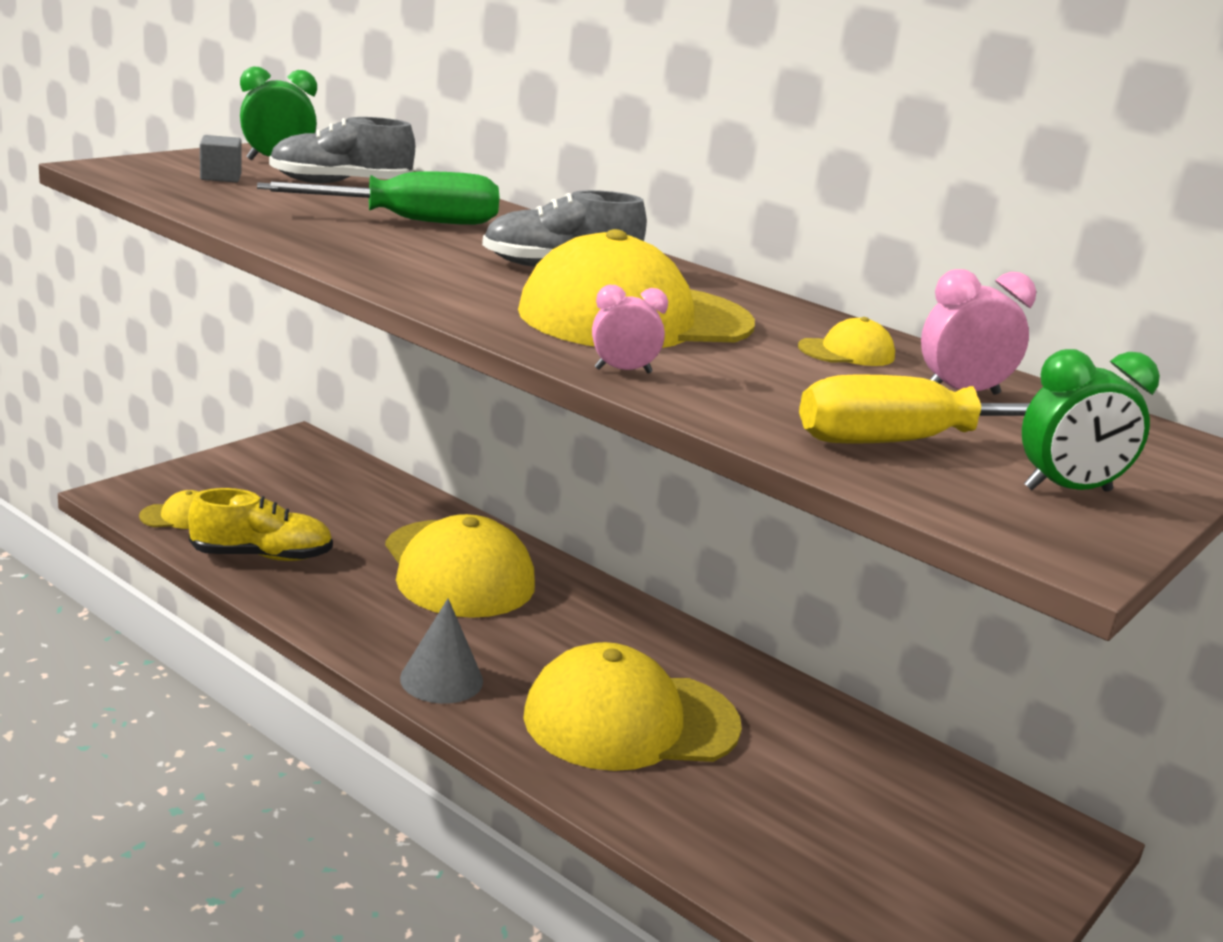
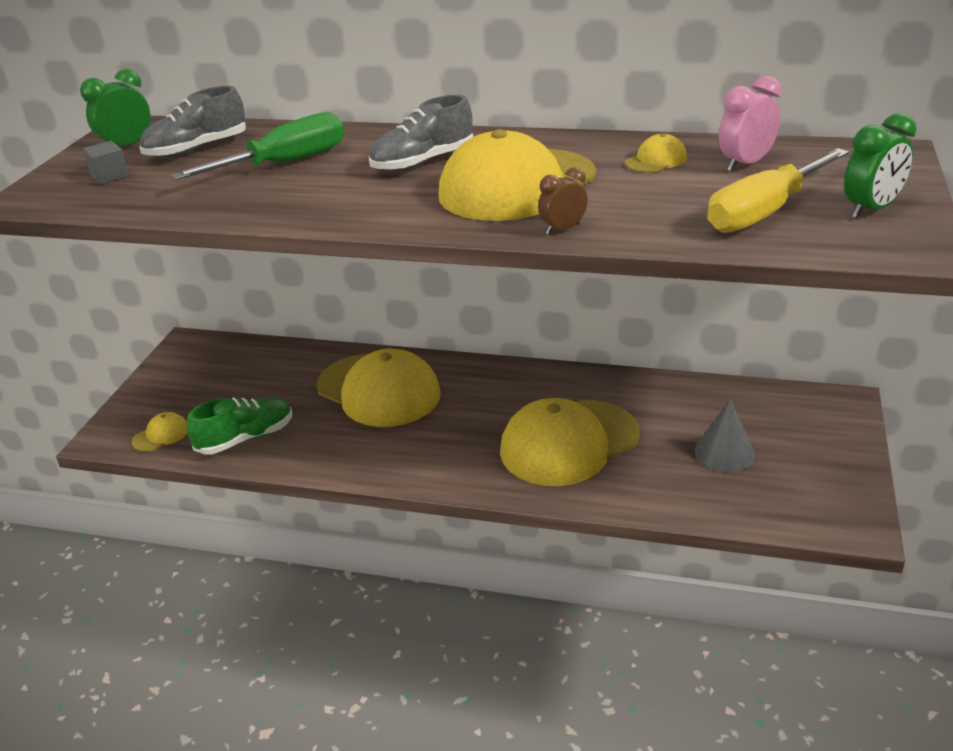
camera: 20 degrees left, 10 degrees up
yellow shoe [188,488,333,561] -> green shoe [187,397,292,455]
grey cone [400,599,483,704] -> grey cone moved to [695,399,755,472]
pink clock [592,285,668,373] -> brown clock [538,167,588,235]

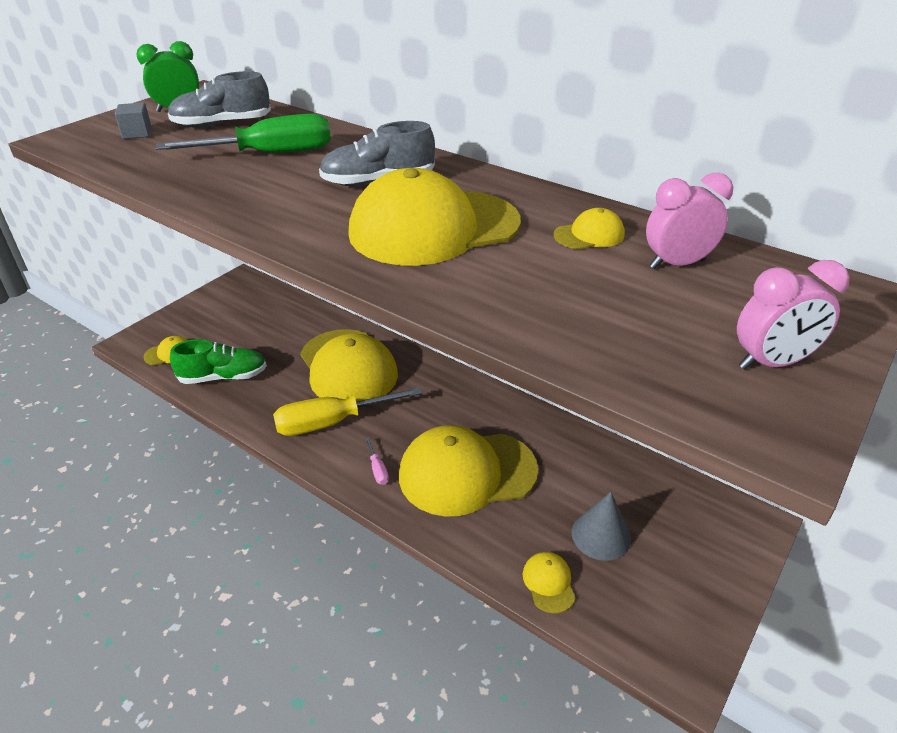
camera: 20 degrees right, 5 degrees up
brown clock [538,167,588,235] -> none
yellow screwdriver [707,148,849,233] -> yellow screwdriver moved to [273,387,422,436]
green clock [844,113,917,218] -> pink clock [737,260,850,370]
none -> pink screwdriver [365,437,389,485]
none -> yellow cap [523,552,575,614]

